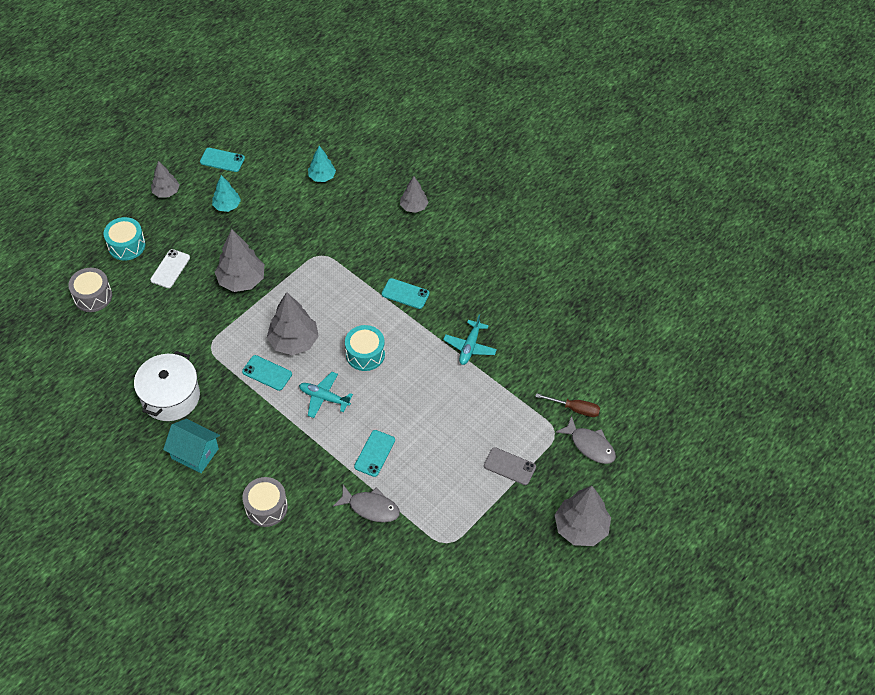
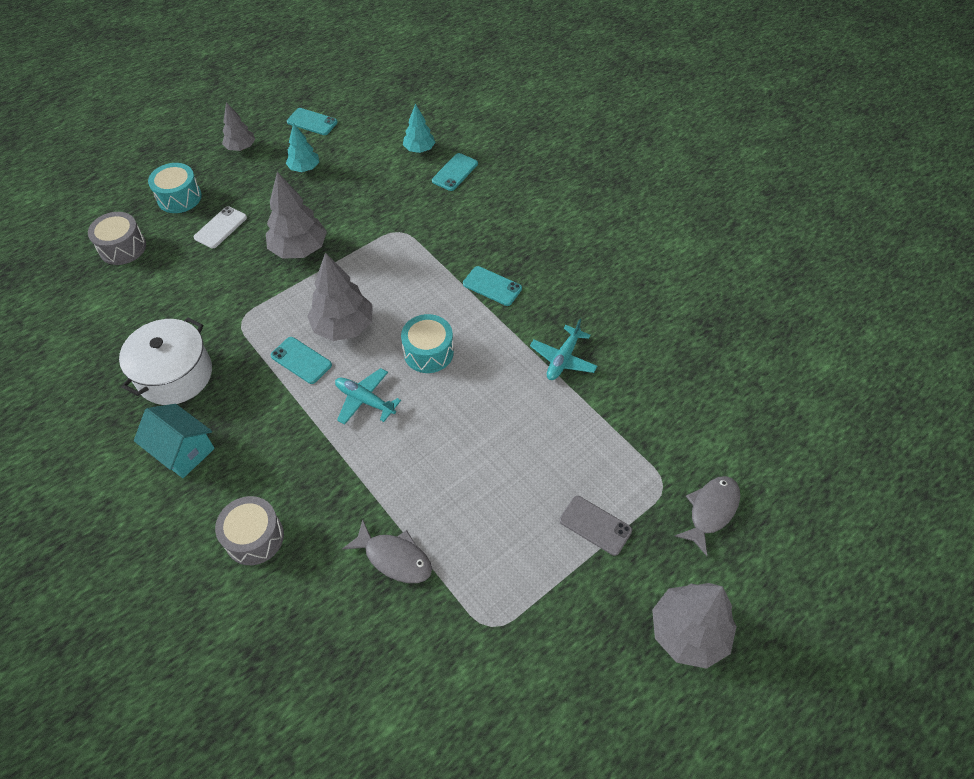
camera: 10 degrees right, 0 degrees up
turquoise phone [354,430,395,477] -> turquoise phone moved to [432,153,478,191]
grey tree [400,176,429,213] -> none
brown screwdriver [535,393,600,417] -> none
grey fish [556,415,616,464] -> grey fish turned 105 degrees counterclockwise [675,476,740,556]

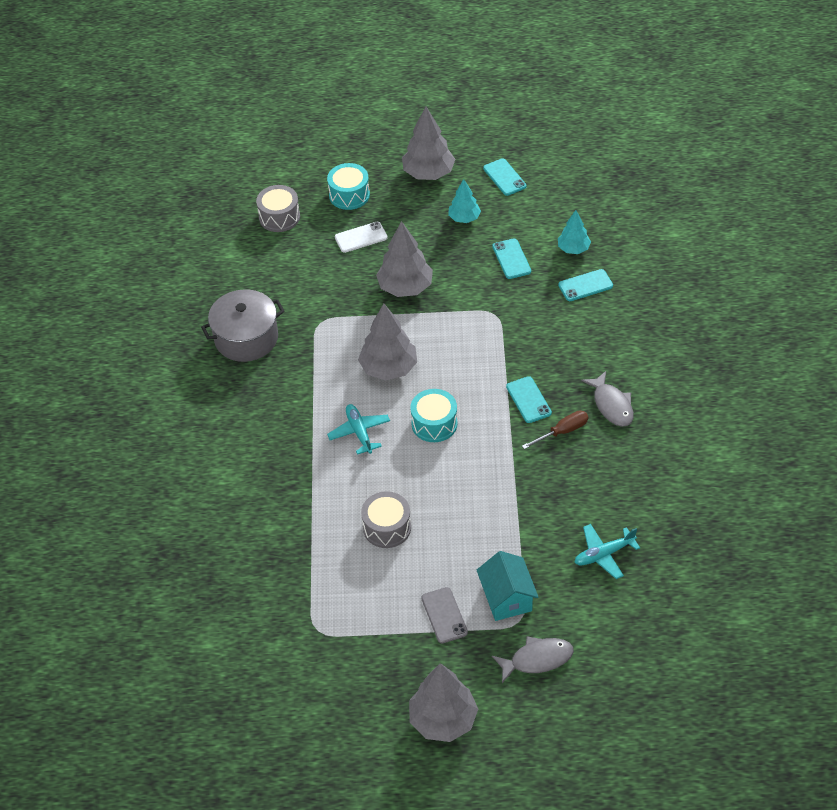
camera: 40 degrees right, 5 degrees down
white pot [119,317,212,405] -> grey pot [201,289,285,362]
turquoise house [134,404,215,478] -> turquoise house moved to [476,551,539,621]
grey drum [215,496,284,565] -> grey drum moved to [361,491,411,548]
grey tree [222,102,255,151] -> grey tree [402,107,455,180], size x1.67
turquoise phone [271,337,332,384] -> turquoise phone moved to [492,238,531,279]
grey fish [342,519,432,583] -> grey fish moved to [581,371,634,427]
turquoise plane [530,319,597,380] -> turquoise plane moved to [574,524,640,579]
none -> brown screwdriver [522,410,588,449]

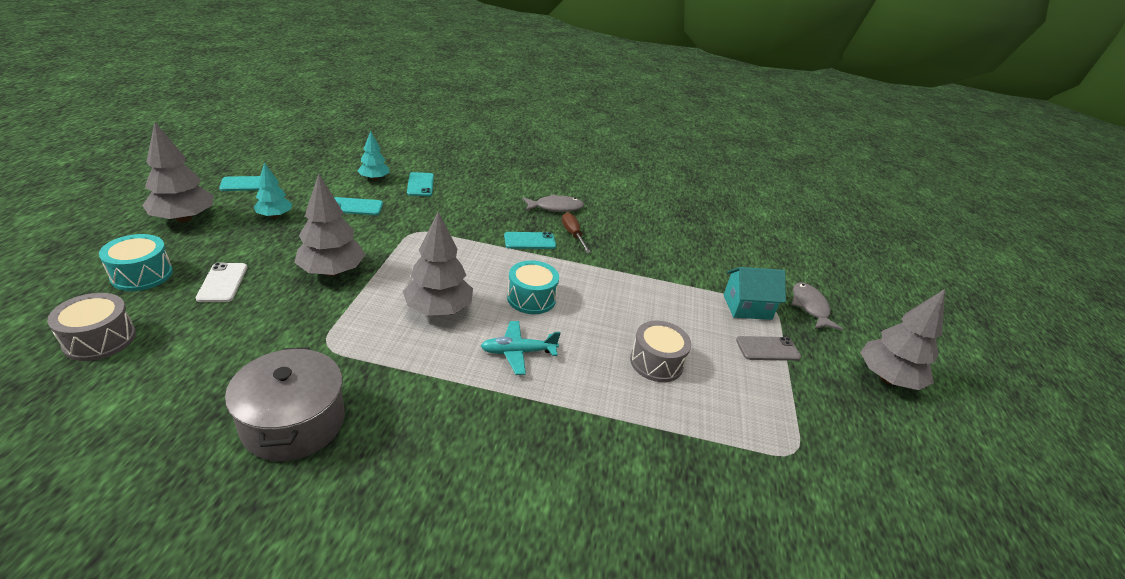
camera: 85 degrees left, 15 degrees down
turquoise plane [574,524,640,579] -> none

